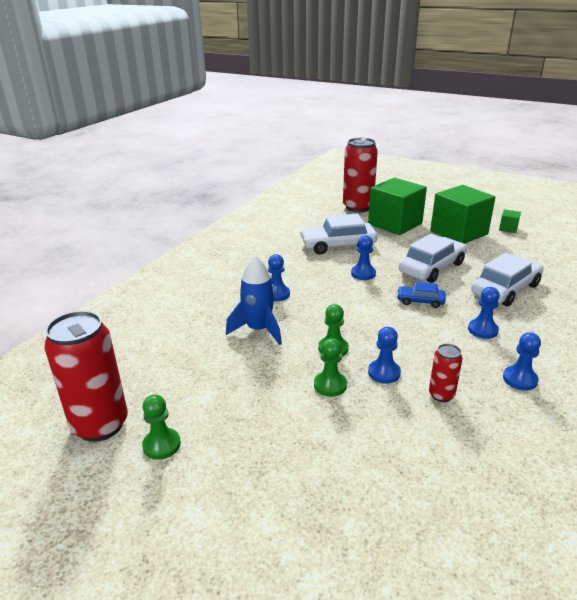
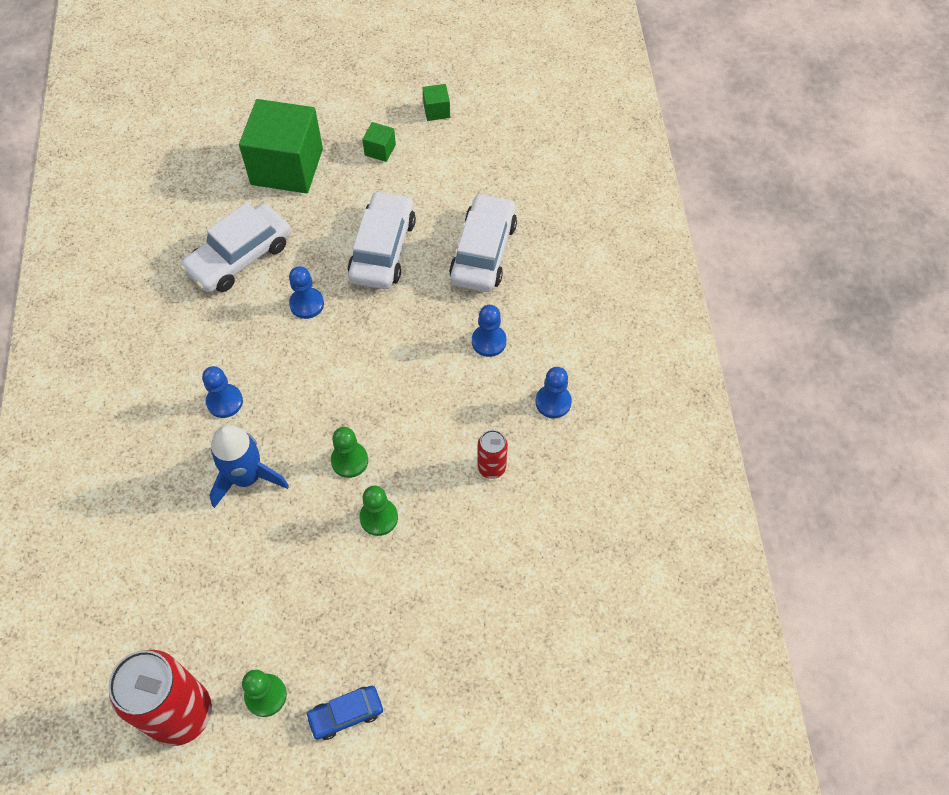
camera: 35 degrees left, 30 degrees up
red can [343,138,378,213] -> none
blue pawn [368,327,401,384] -> none
blue car [397,282,446,308] -> blue car moved to [305,686,383,740]
green cube [430,185,495,244] -> green cube [362,122,396,162], size x0.41

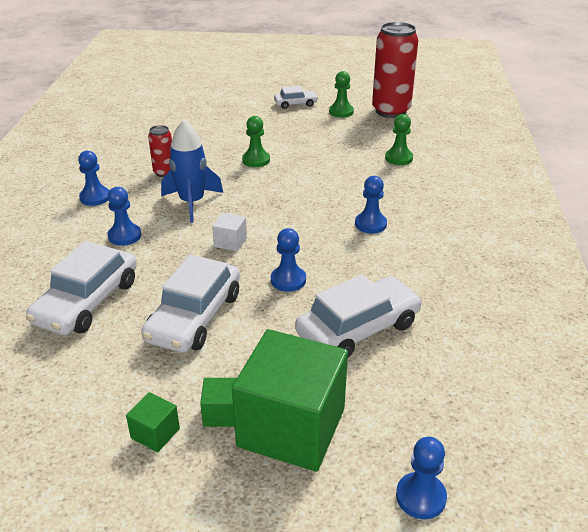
camera: 170 degrees left, 25 degrees down
blue rocket [209,425,289,508] -> blue rocket moved to [161,120,223,223]
blue car [305,686,383,740] -> white car [274,86,318,109]
green pawn [331,427,368,478] -> green pawn moved to [385,114,413,165]
green cube [422,84,450,121] -> green cube moved to [200,378,237,427]
none -> white cube [212,213,247,251]
none -> blue pawn [396,437,447,519]

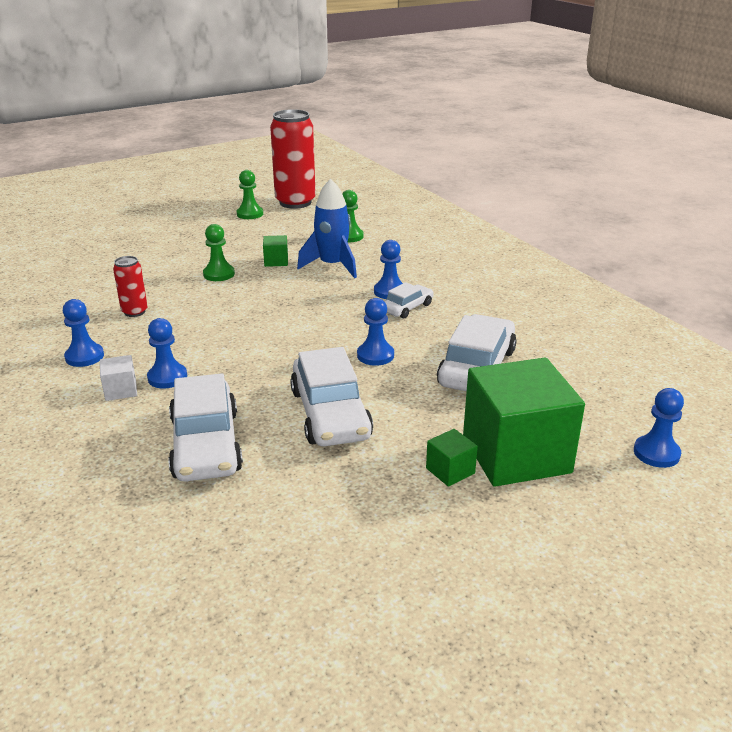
camera: 35 degrees left, 5 degrees down
green cube [126,392,180,452] -> green cube moved to [263,235,288,267]
blue rocket [161,120,223,223] -> blue rocket moved to [297,179,357,278]
white cube [212,213,247,251] -> white cube moved to [100,355,137,401]
white car [274,86,318,109] -> white car moved to [384,282,434,319]

